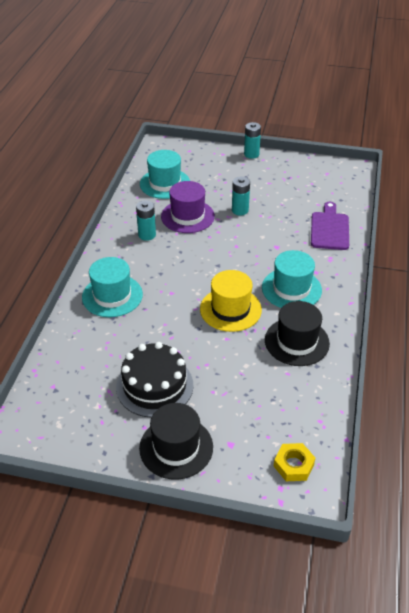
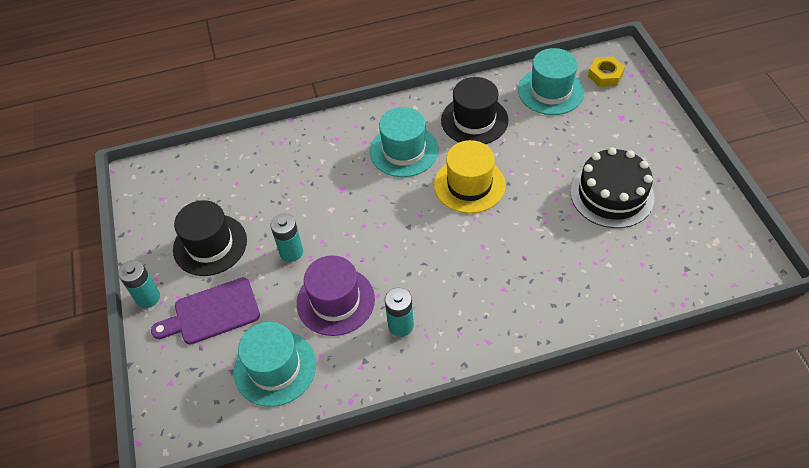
camera: 115 degrees left, 10 degrees up
turquoise hat [82,257,143,317] -> turquoise hat moved to [518,48,584,115]
black hat [139,403,213,480] -> black hat moved to [173,200,247,276]
purple cutting board [311,202,349,250] -> purple cutting board moved to [151,277,260,345]

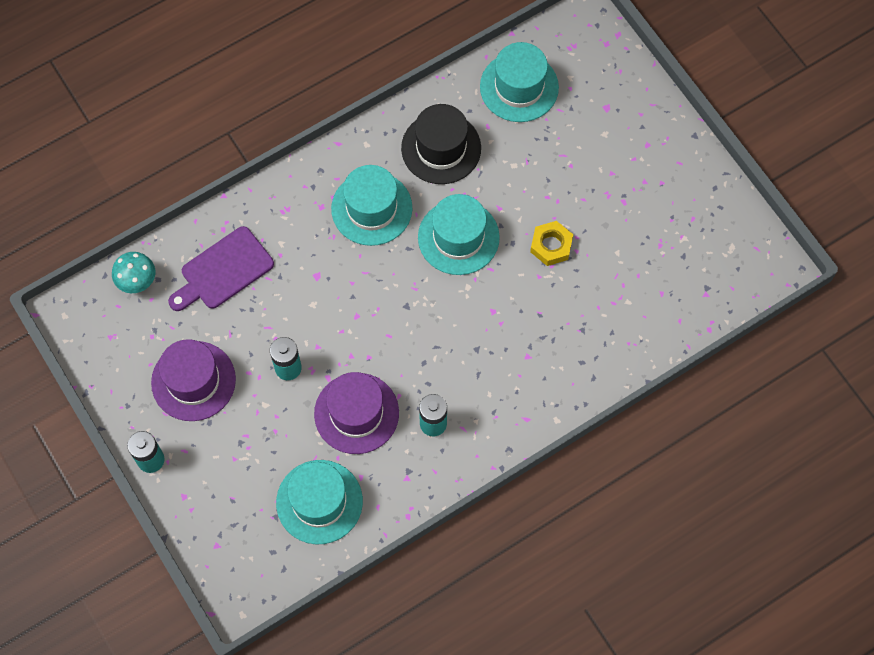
camera: 20 degrees left, 15 degrees up
purple cutting board [151,277,260,345] -> purple cutting board moved to [168,226,274,311]
black hat [173,200,247,276] -> purple hat [151,339,236,421]
yellow hat [434,140,506,213] -> turquoise hat [418,194,500,275]
black cake [570,147,655,228] -> none
yellow nut [588,57,625,87] -> yellow nut moved to [530,221,573,266]
none -> turquoise mushroom [112,252,155,293]

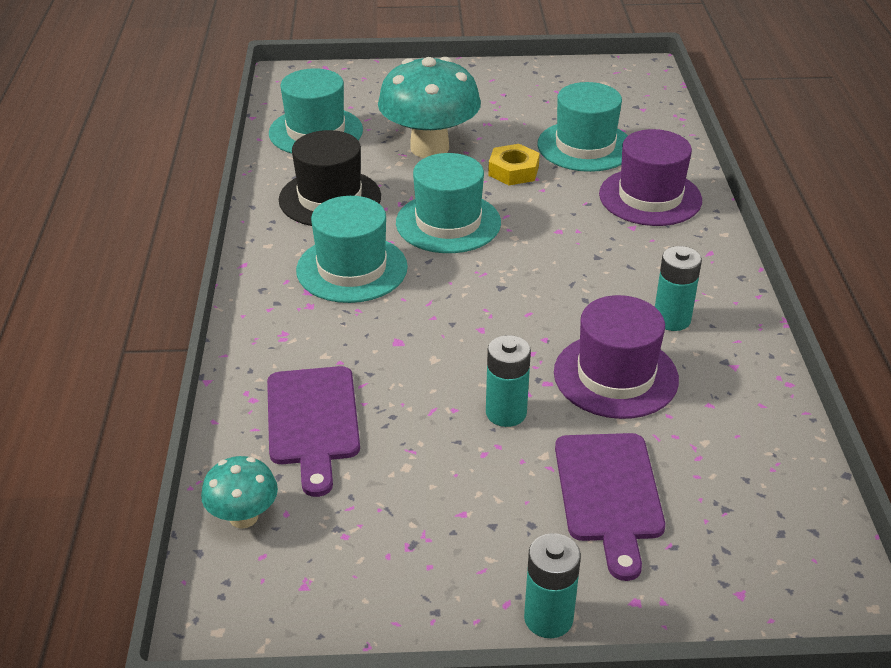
camera: 60 degrees left, 30 degrees down
purple hat [151,339,236,421] -> purple hat moved to [599,129,702,226]
turquoise hat [276,460,363,544] -> turquoise hat moved to [537,82,628,172]
none -> turquoise mushroom [378,57,481,158]
none -> purple cutting board [555,433,665,581]

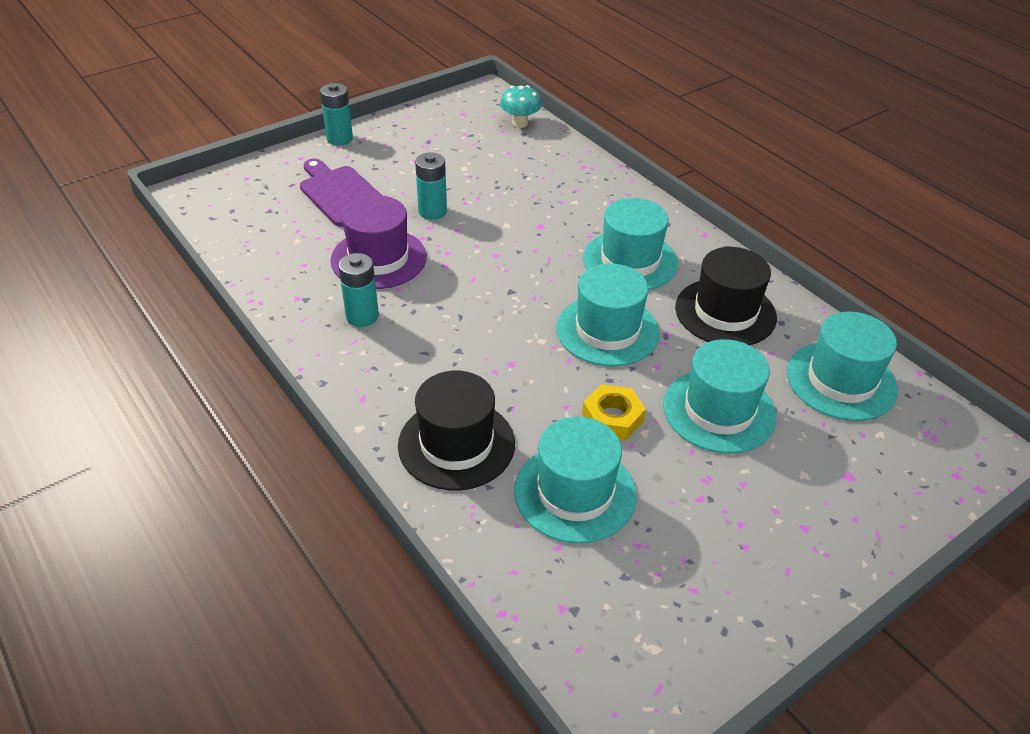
camera: 145 degrees right, 5 degrees up
purple cutting board [267,366,360,497] -> none
turquoise mushroom [378,57,481,158] -> turquoise hat [663,339,776,454]
purple hat [599,129,702,226] -> black hat [398,371,515,491]

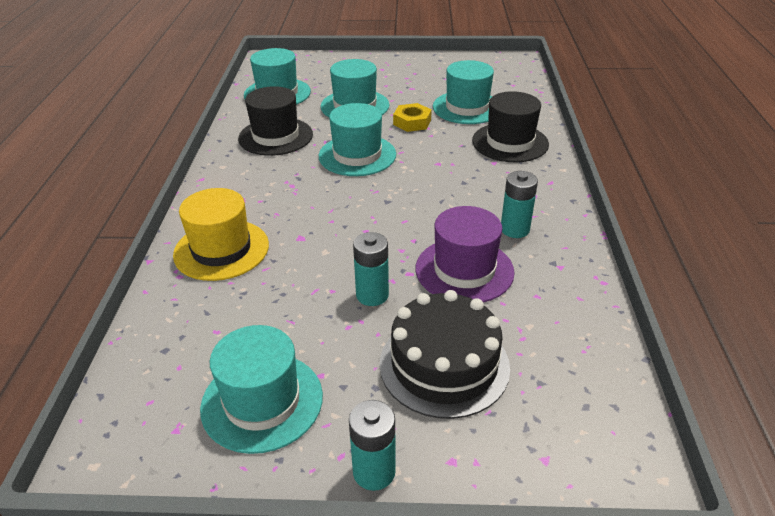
camera: 140 degrees left, 5 degrees down
purple cutting board [300,159,381,227] -> black cake [380,290,510,419]
turquoise mushroom [500,85,542,128] -> none
turquoise hat [583,198,678,290] -> turquoise hat moved to [200,325,323,454]
none -> yellow hat [173,188,269,281]

